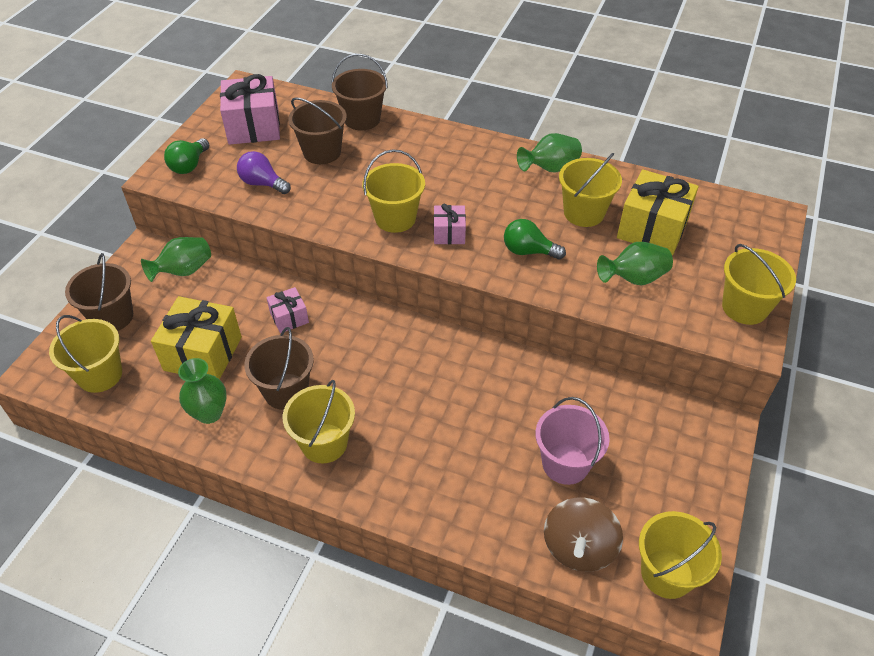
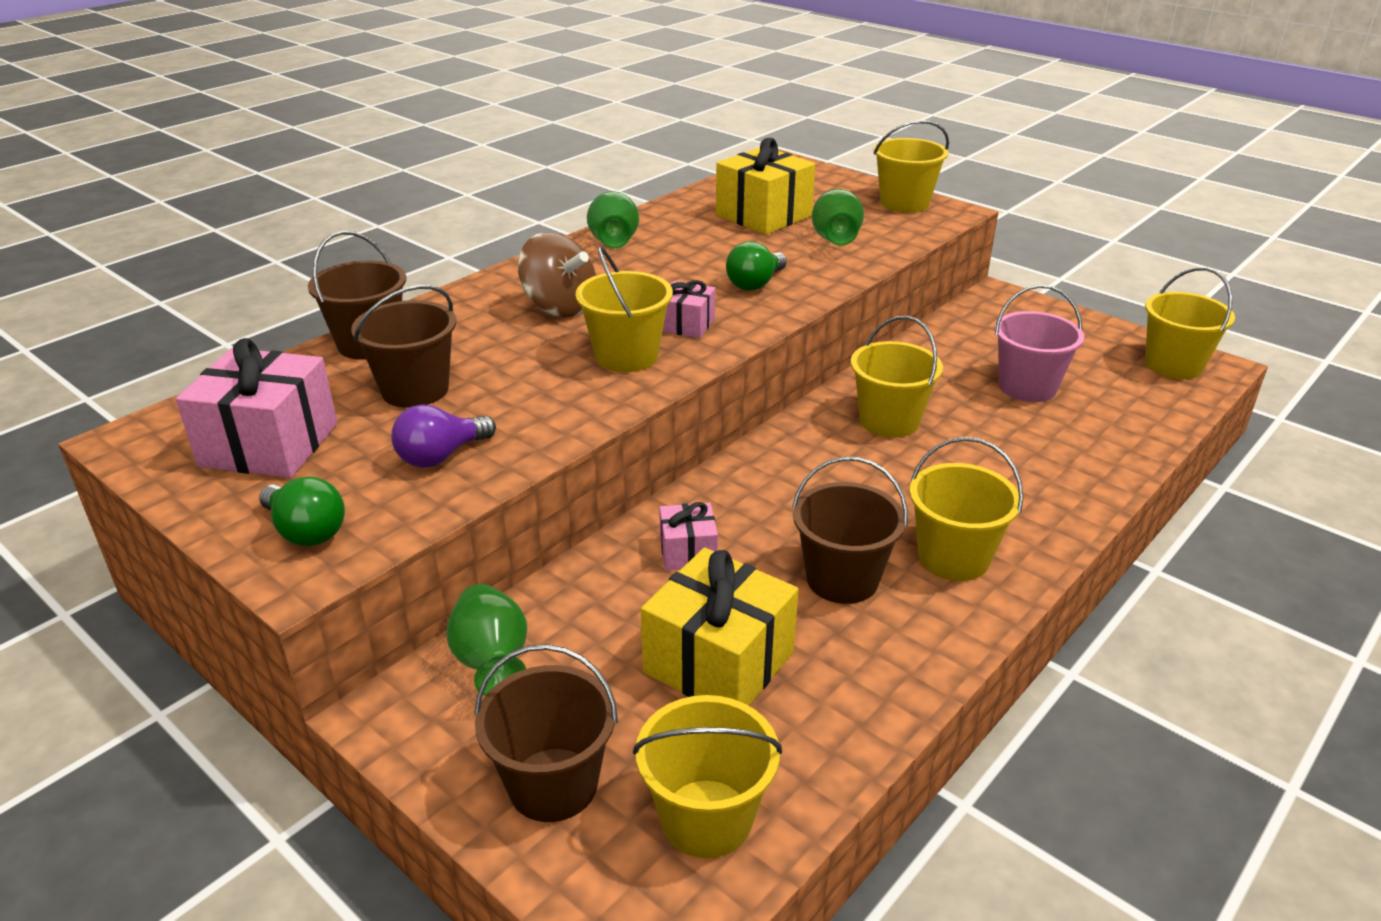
camera: 70 degrees left, 15 degrees down
green vase [178,358,227,424] -> none
brown spinning top [544,497,623,572] -> brown spinning top moved to [518,232,596,317]
yellow bucket [559,153,622,227] -> yellow bucket moved to [851,316,943,438]

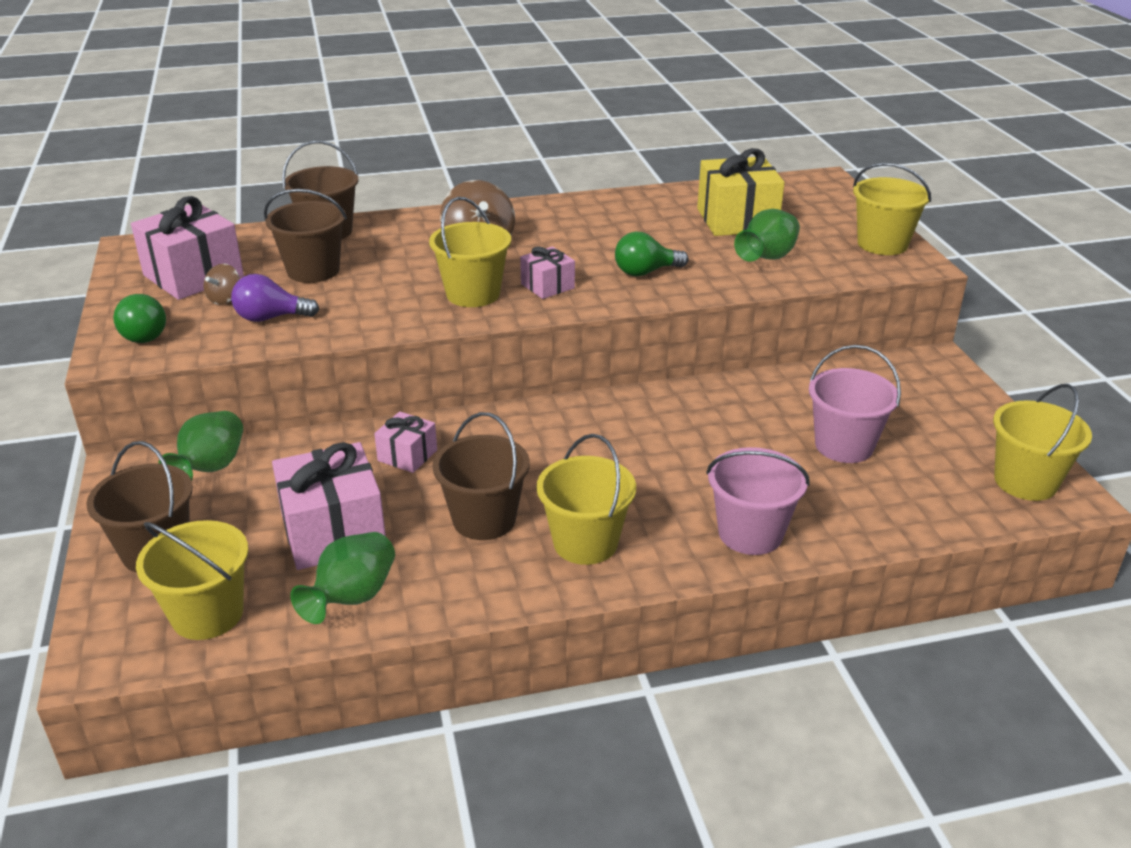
camera: 35 degrees right, 0 degrees up
green vase [587,191,639,248] -> green vase moved to [290,532,395,624]
yellow gift [641,548,799,706] -> pink gift [272,442,386,570]
yellow bucket [851,316,943,438] -> none
none -> brown spinning top [203,264,240,305]
none -> pink bucket [706,447,810,555]

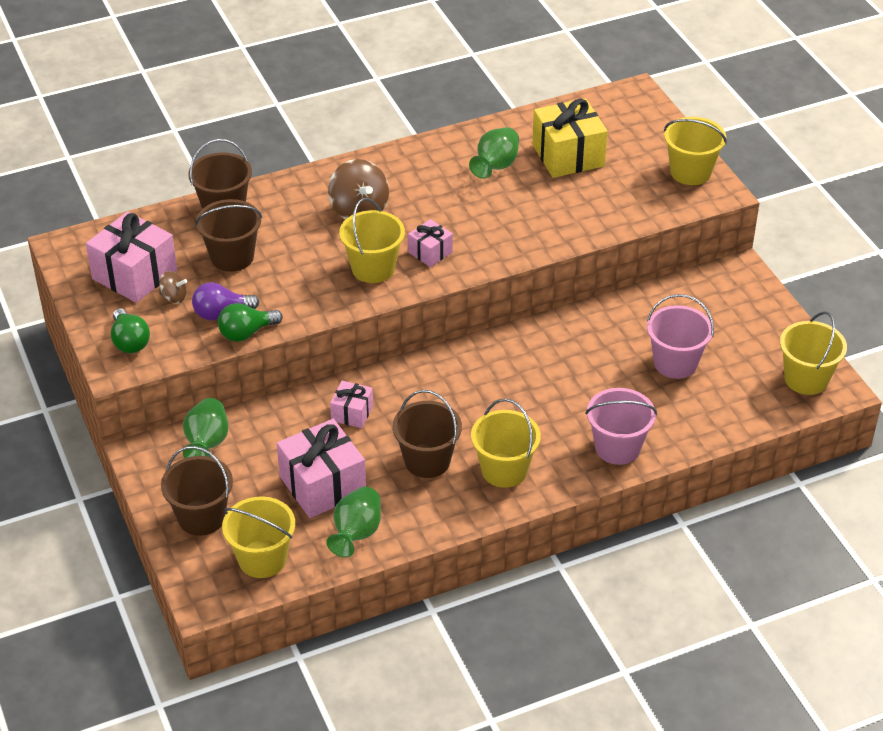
camera: 10 degrees left, 10 degrees up
brown spinning top [203,264,240,305] -> brown spinning top turned 90 degrees counterclockwise [159,271,187,303]
green light bulb [615,231,688,277] -> green light bulb moved to [218,303,283,342]
green vase [734,209,800,262] -> green vase moved to [469,127,519,179]

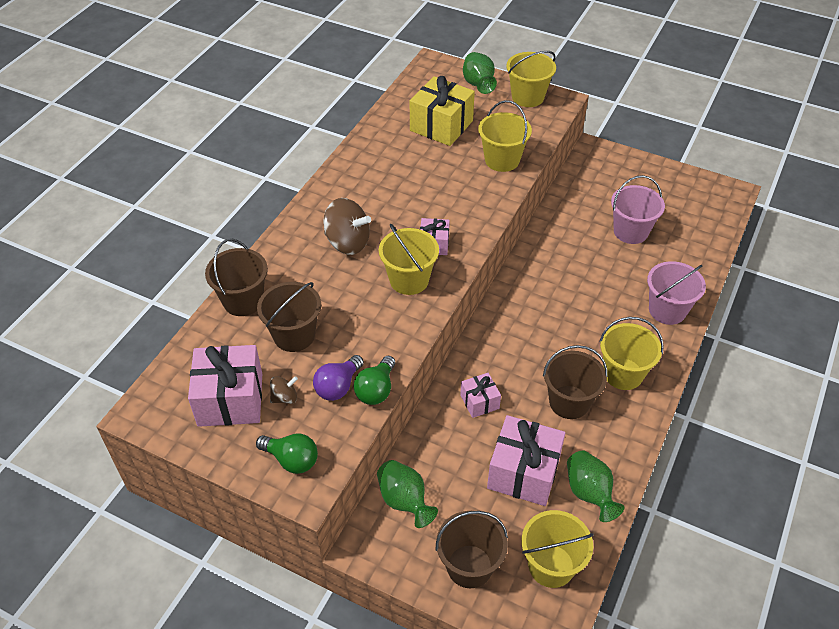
camera: 40 degrees left, 5 degrees up
green vase [469,127,519,179] -> green vase moved to [463,52,497,94]
yellow bucket [780,311,847,395] -> yellow bucket moved to [478,100,532,172]

